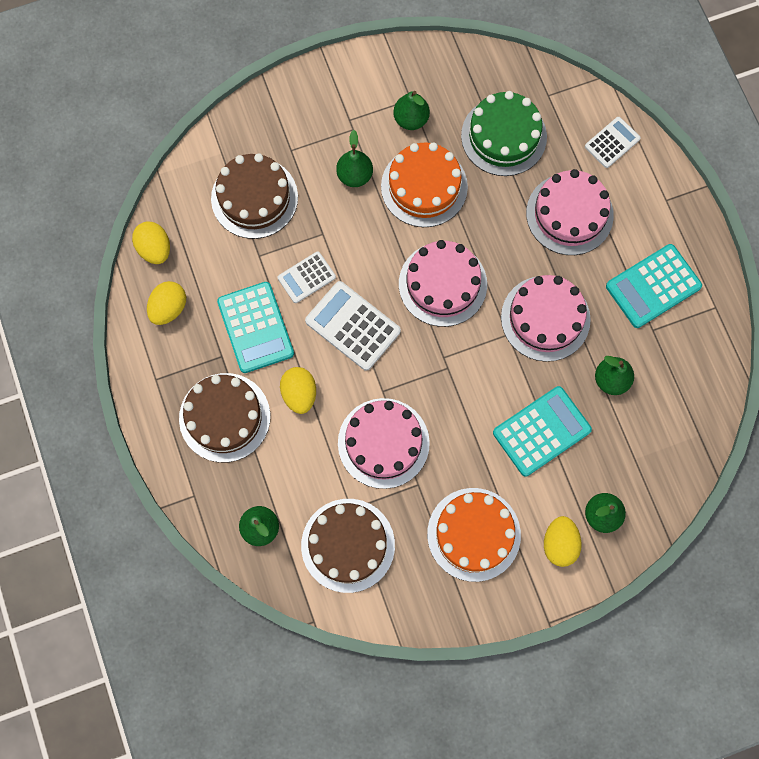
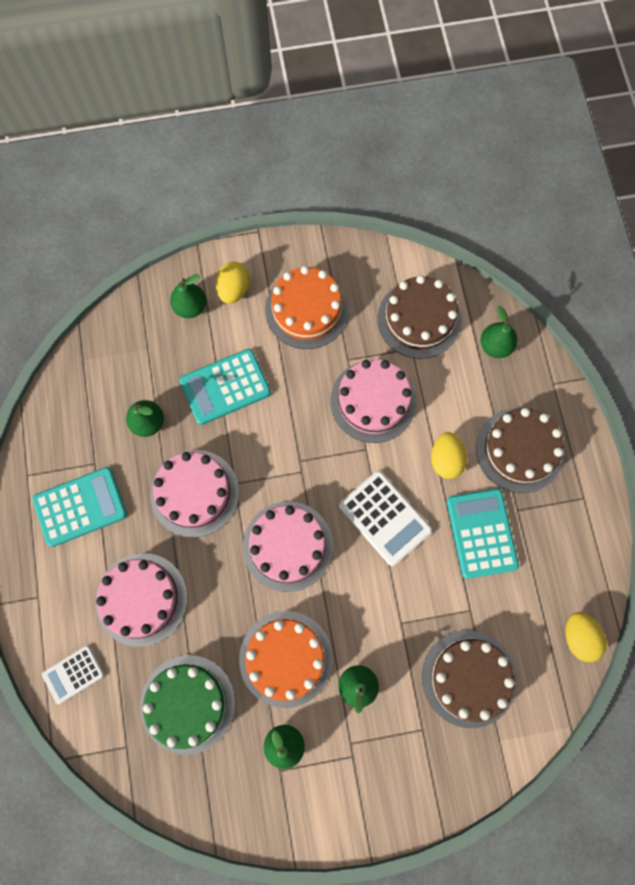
camera: 170 degrees left, 0 degrees up
yellow egg [147,281,186,325] -> none
white calculator [278,251,336,303] -> none

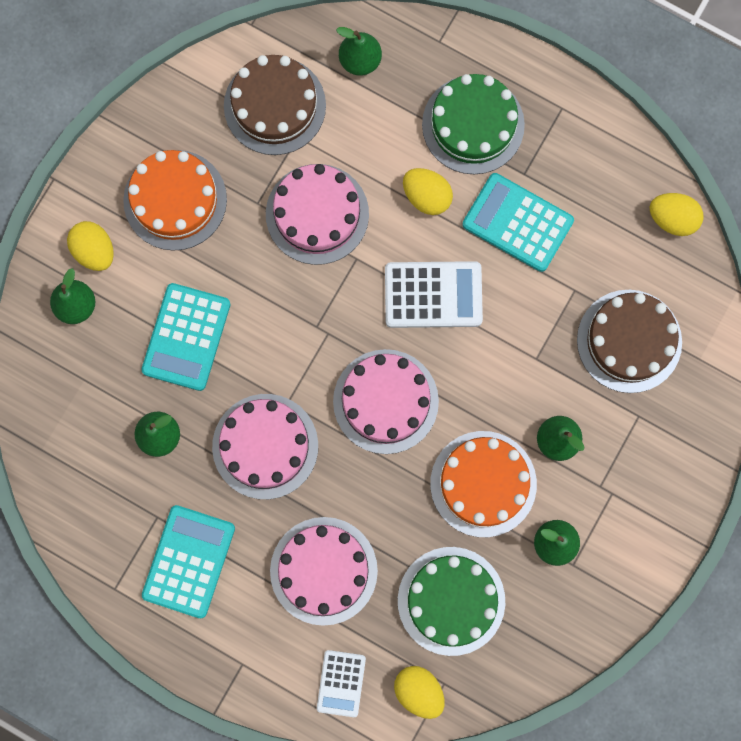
camera: 50 degrees left, 5 degrees up
brown cake [476,408,564,493] -> green cake [422,74,525,174]
none -> yellow egg [394,666,445,719]

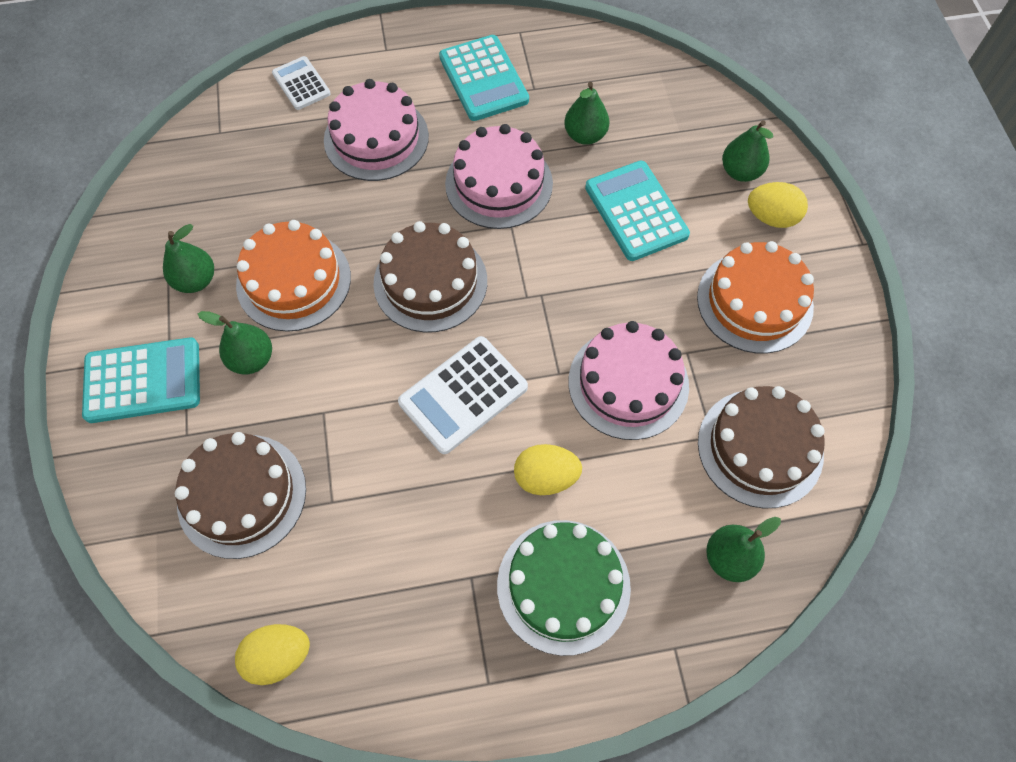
camera: 140 degrees right, 15 degrees down
pink cake [333,349,439,454] -> brown cake [373,221,487,332]
yellow egg [394,666,445,719] -> none
green cake [398,547,505,656] -> none
turquoise calculator [462,173,574,272] -> turquoise calculator moved to [82,337,200,423]

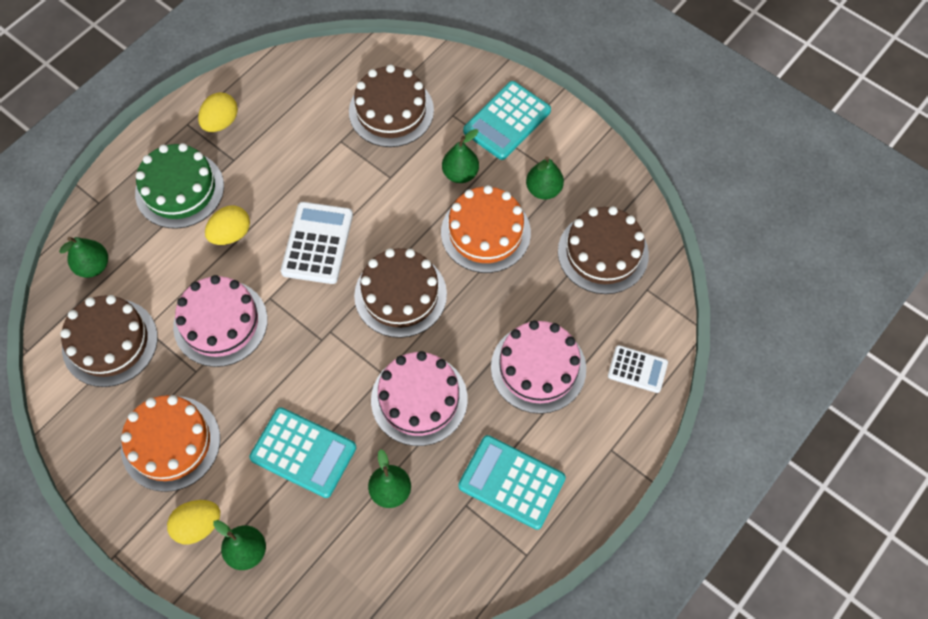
camera: 140 degrees right, 0 degrees up
yellow egg [235,624,310,685] -> yellow egg moved to [198,92,238,132]
none -> brown cake [558,206,649,294]

